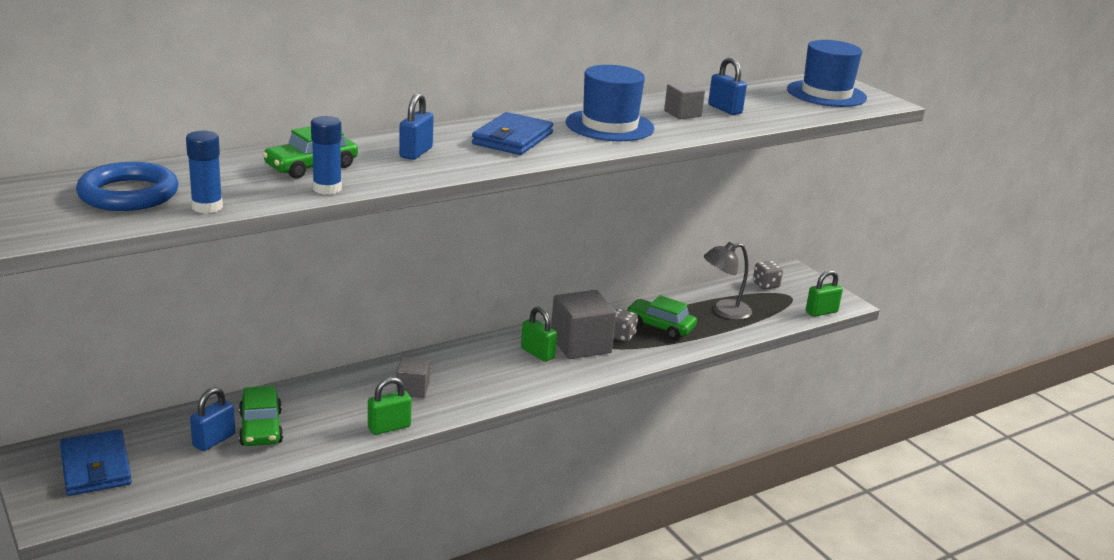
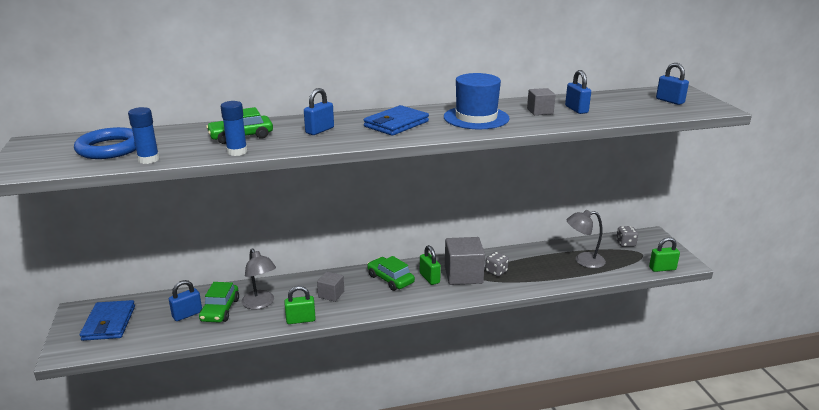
camera: 20 degrees right, 0 degrees up
green car [626,295,697,339] -> green car moved to [367,256,415,291]
blue hat [787,40,867,107] -> blue padlock [656,63,689,105]
none -> grey lamp [241,248,276,310]

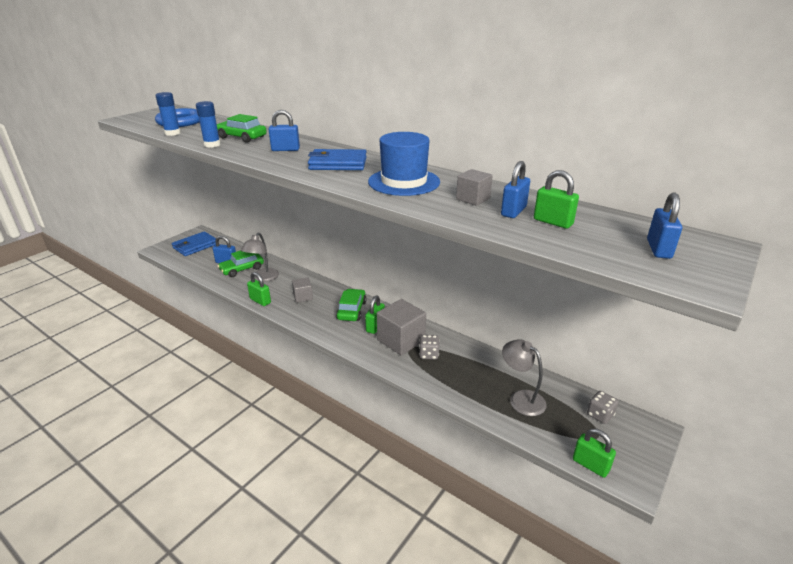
camera: 50 degrees right, 5 degrees up
none -> green padlock [534,170,579,229]

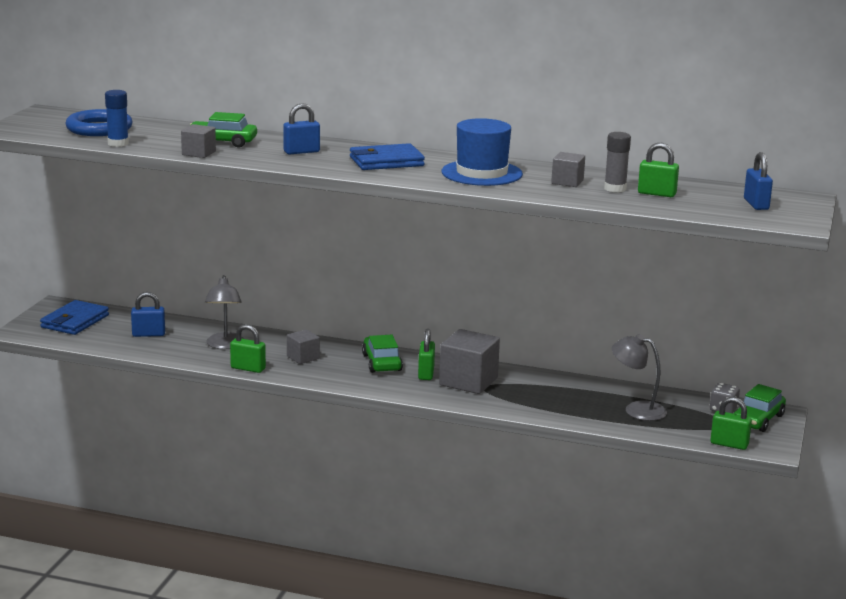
camera: 20 degrees left, 10 degrees down
blue glue stick [196,101,221,148] -> grey cube [181,124,216,158]
green car [218,251,264,277] -> green car moved to [734,384,786,432]
grey dice [419,335,440,360] -> none
blue padlock [501,161,530,218] -> grey glue stick [604,132,631,193]

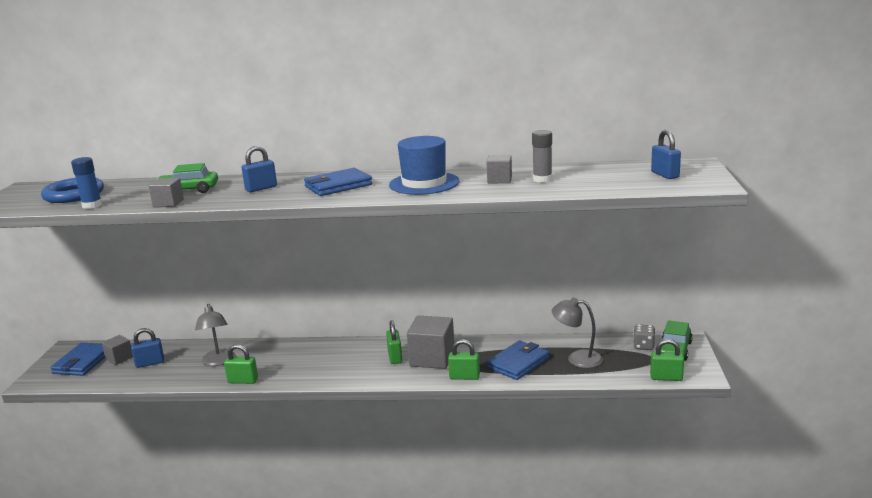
camera: 10 degrees left, 0 degrees up
grey cube [287,330,320,364] -> grey cube moved to [102,335,133,365]
green car [362,335,403,373] -> none
green padlock [638,143,679,197] -> green padlock moved to [448,339,480,380]
none -> blue wallet [487,341,549,380]

